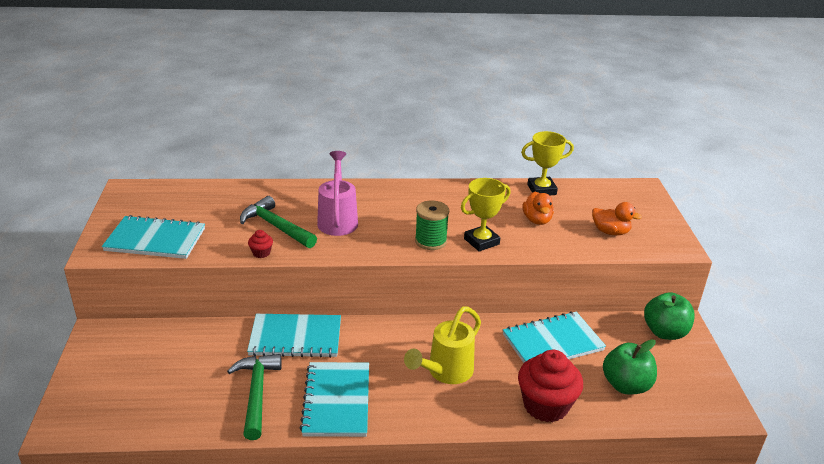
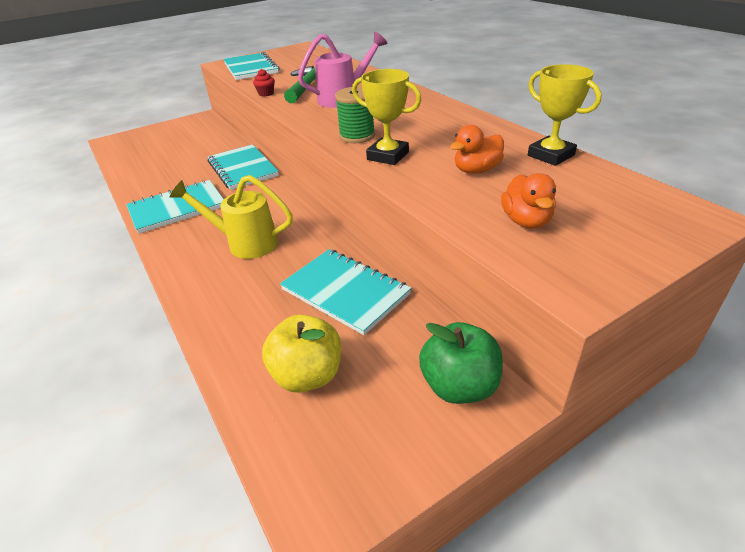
camera: 65 degrees right, 5 degrees up
green hammer [227,354,282,440] -> none
red cupcake [518,350,583,422] -> none
green apple [603,339,657,395] -> yellow apple [262,315,341,393]

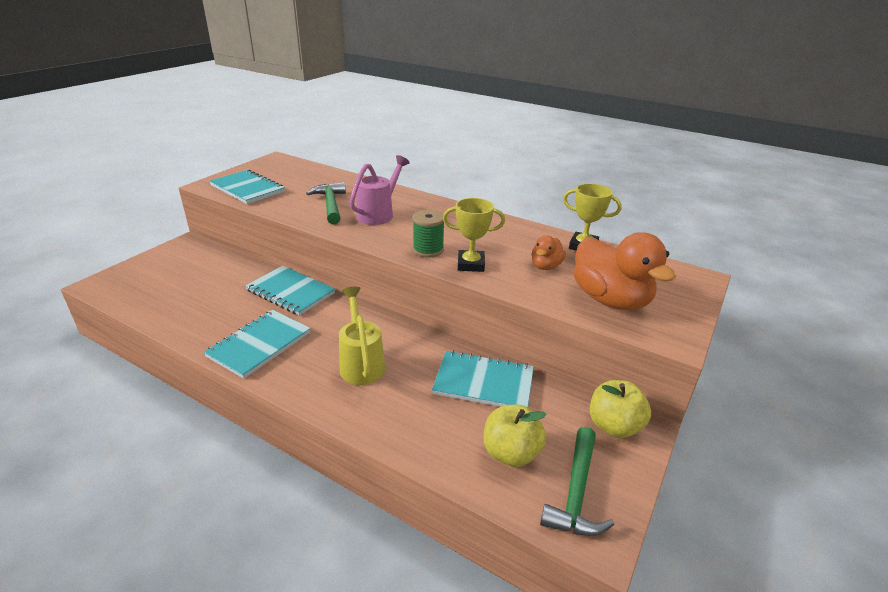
camera: 30 degrees left, 5 degrees down
yellow watering can [170,175,293,259] -> yellow watering can turned 90 degrees clockwise [339,287,385,385]
red cupcake [253,69,275,96] -> none
green apple [419,322,503,404] -> yellow apple [590,380,651,438]
orange duck [501,173,556,228] -> orange duck [574,232,676,310], size x1.99
none -> green hammer [540,427,614,536]

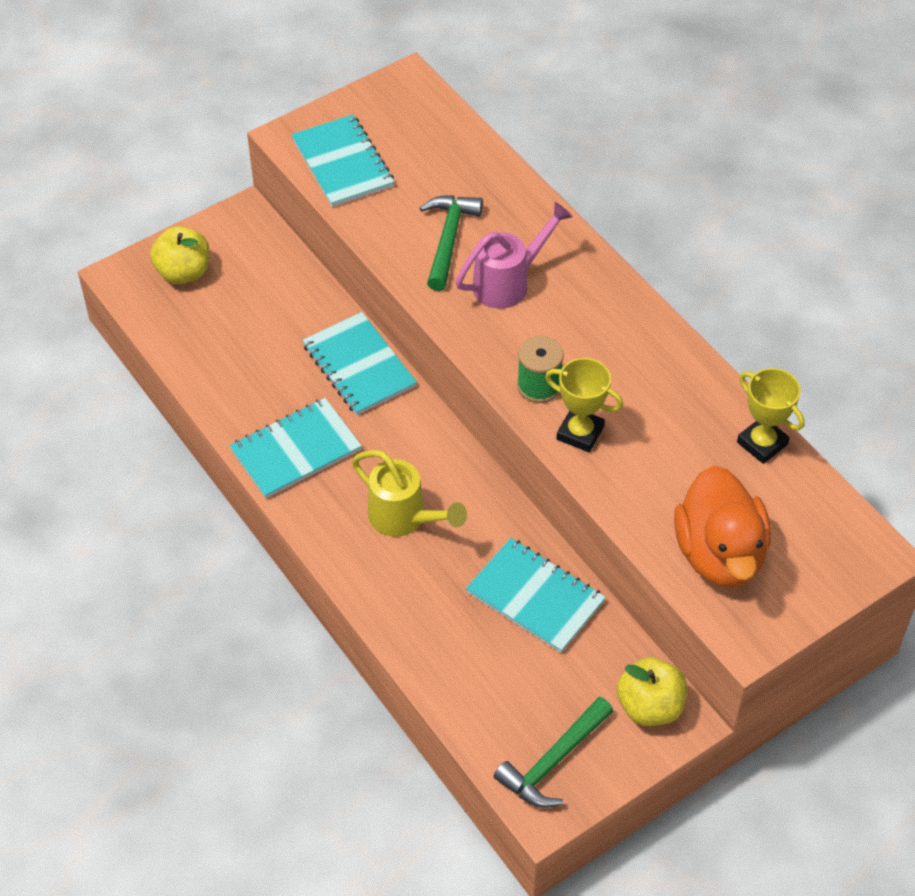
camera: 25 degrees right, 20 degrees up
yellow watering can [339,287,385,385] -> yellow watering can turned 120 degrees clockwise [352,450,467,537]
yellow apple [484,405,547,467] -> yellow apple moved to [150,226,210,284]
orange duck [531,235,566,270] -> none

